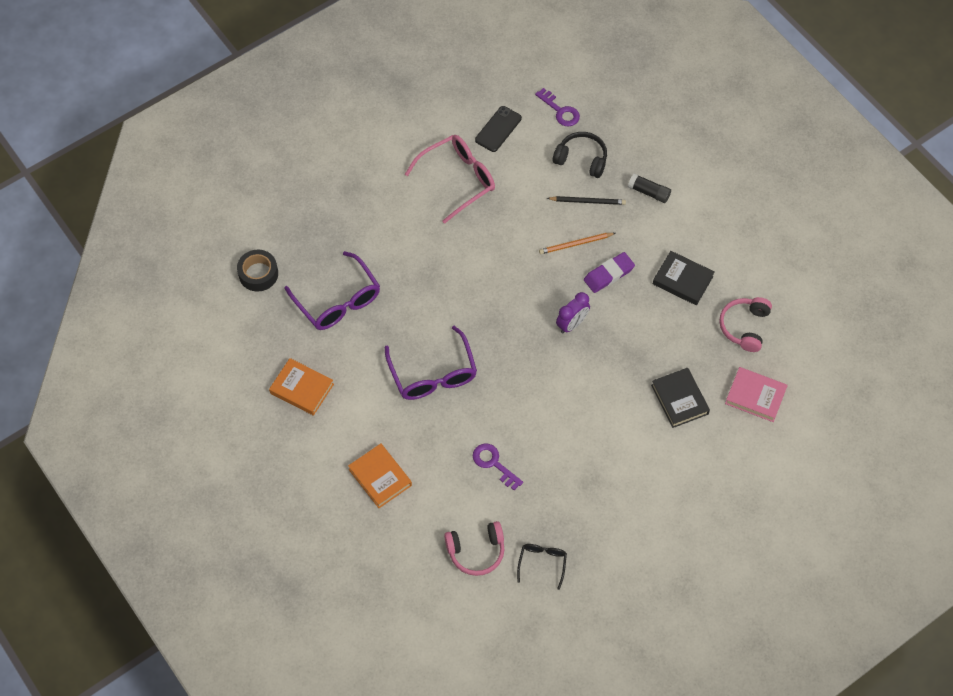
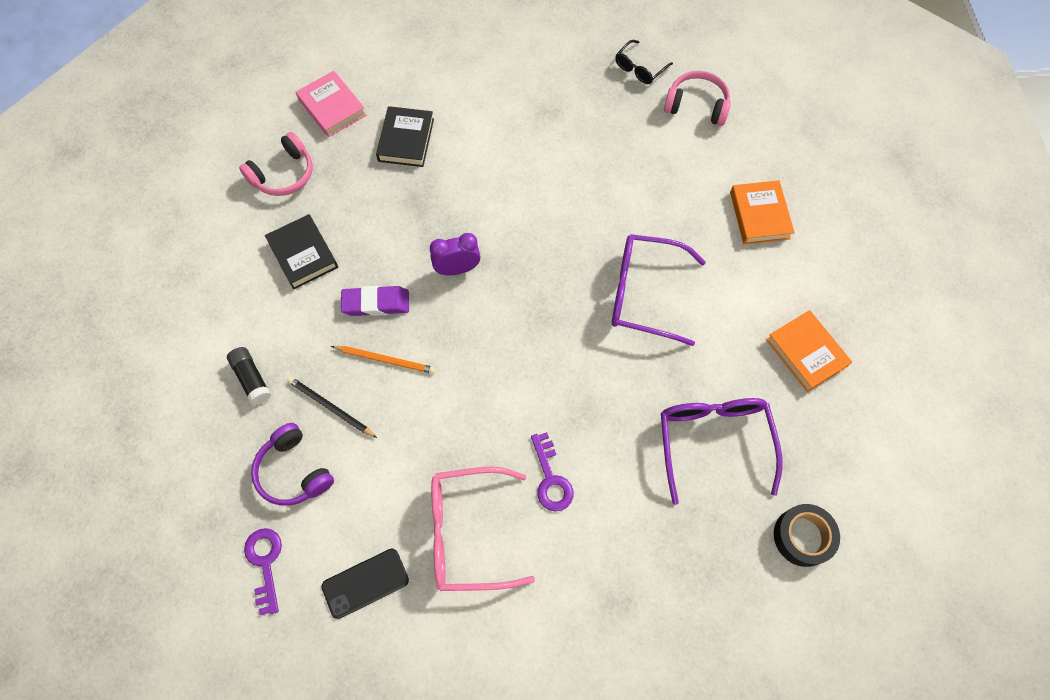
camera: 150 degrees left, 5 degrees up
purple glasses [385,326,477,400] -> purple glasses turned 90 degrees counterclockwise [612,234,706,346]
purple key [473,444,523,490] -> purple key moved to [531,432,573,512]
black headphones [553,132,607,178] -> purple headphones [251,423,334,506]

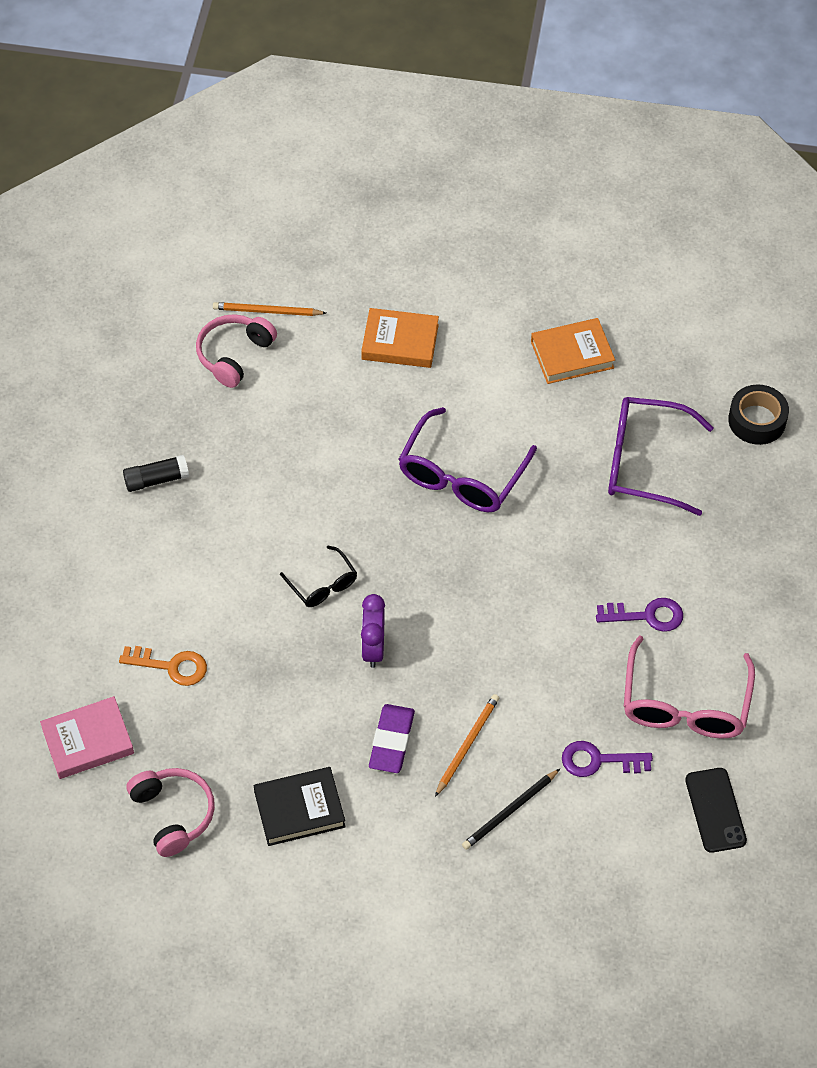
camera: 75 degrees left, 10 degrees down
black glue stick [227,347,271,405] -> black glue stick moved to [123,455,189,492]
purple key [244,528,282,615] -> purple key moved to [562,741,653,777]
purple headphones [251,423,334,506] -> none
black book [376,106,434,167] -> orange key [119,646,207,686]
black glasses [615,40,673,84] -> black glasses moved to [280,546,357,607]
none -> orange pencil [213,302,326,316]

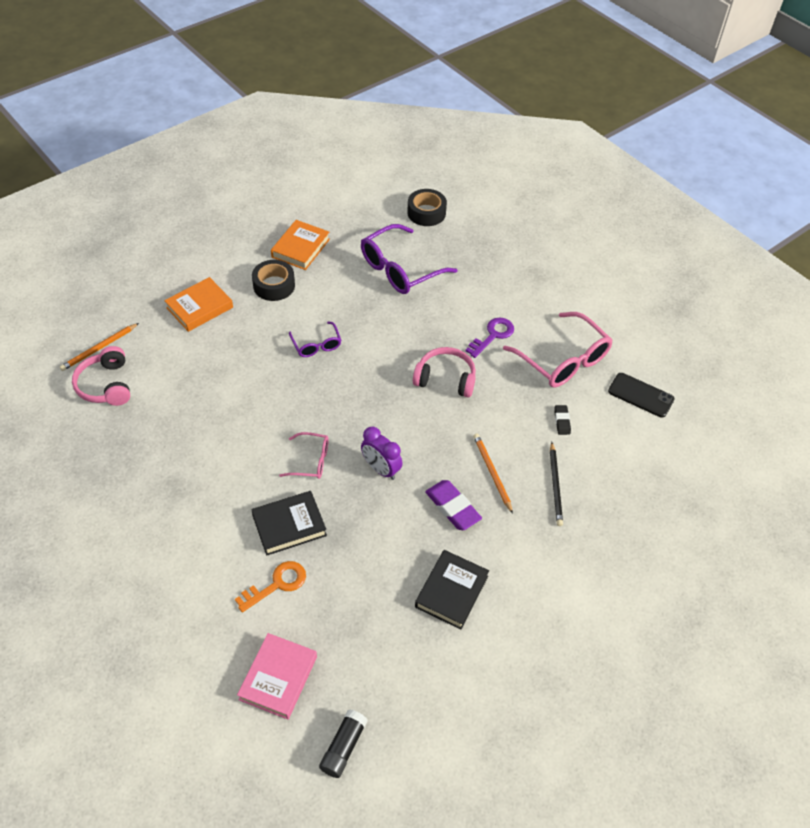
camera: 50 degrees left, 5 degrees down
black glue stick [123,455,189,492] -> black glue stick moved to [319,709,368,778]
pink headphones [126,768,215,857] -> pink headphones moved to [413,347,476,397]
black glasses [280,546,357,607] -> pink glasses [279,432,329,479]
purple glasses [398,407,537,512] -> purple glasses [289,321,341,357], size x0.53
purple key [562,741,653,777] -> black eraser [554,405,571,435]
none -> black book [251,491,327,556]
none -> black tape [252,260,295,301]

